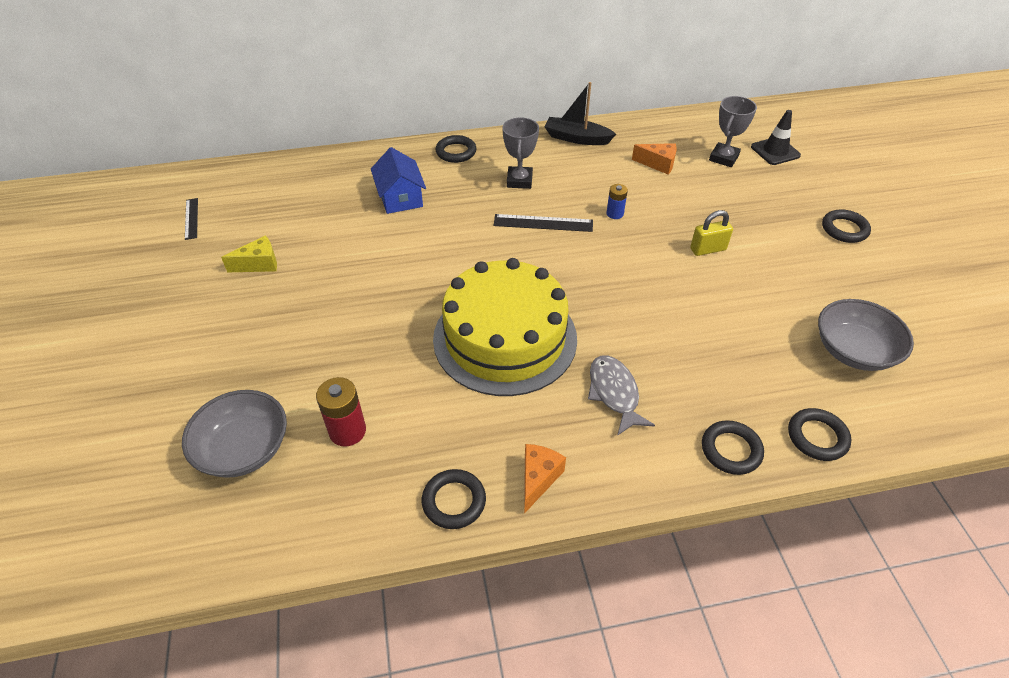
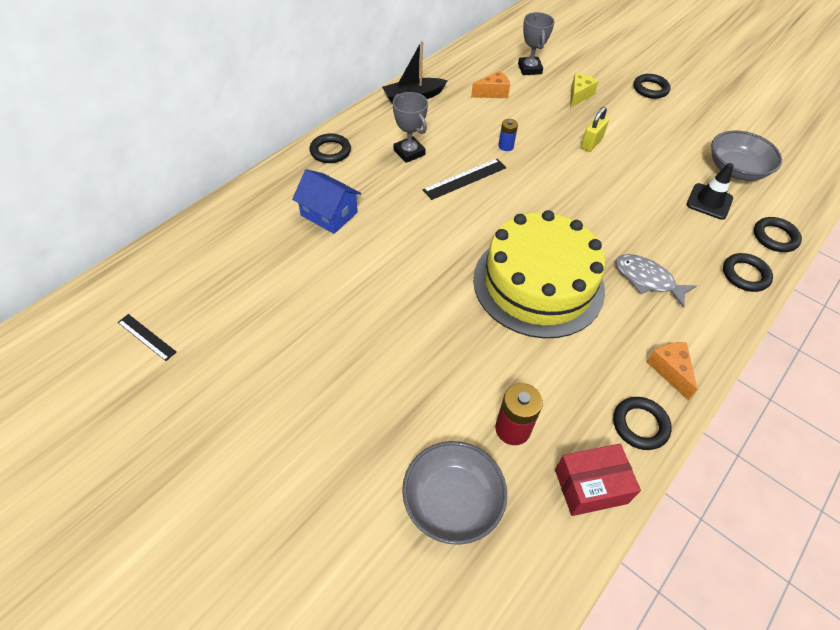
camera: 40 degrees left, 5 degrees up
yellow cheese [221,235,277,272] -> yellow cheese moved to [570,73,599,108]
black traffic cone [751,110,801,165] -> black traffic cone moved to [686,163,734,220]
none -> red box [555,444,641,516]

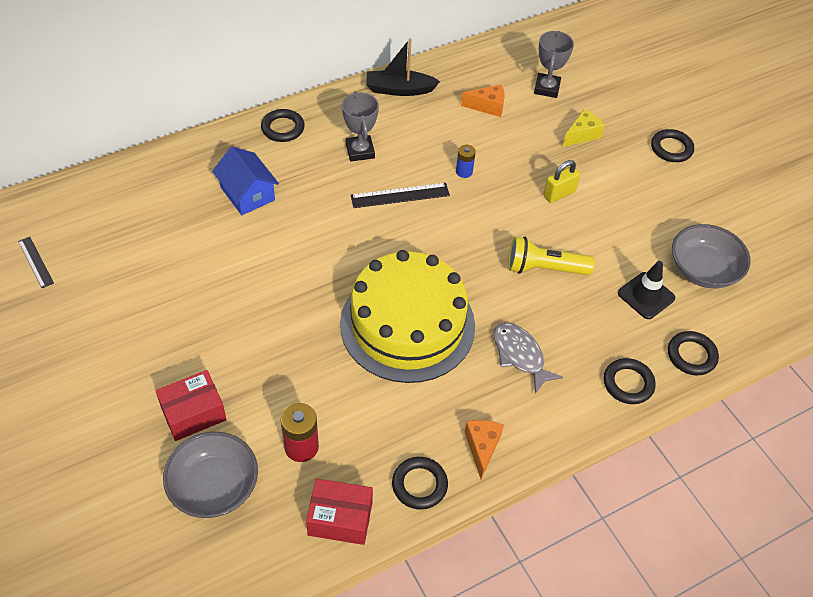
camera: 20 degrees right, 0 degrees up
none -> red box [155,370,227,441]
none -> yellow flashlight [508,237,594,275]

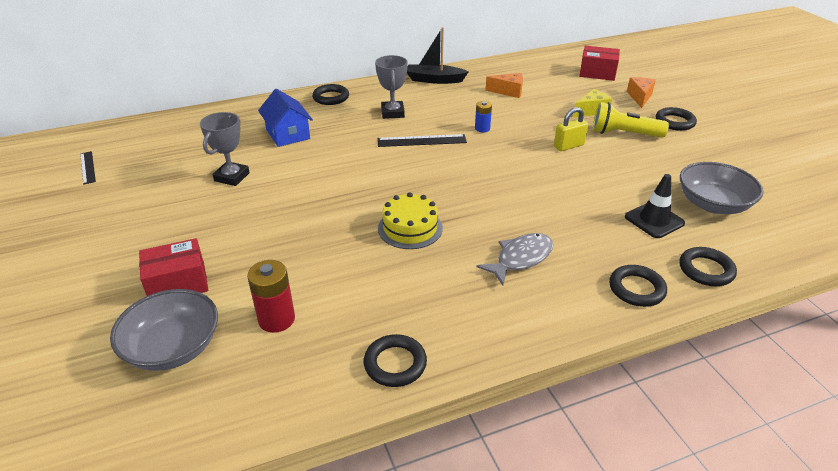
camera: 10 degrees right, 15 degrees down
red box [306,478,373,545] -> red box moved to [579,46,620,81]
yellow cake [340,250,475,383] -> yellow cake [378,192,443,249], size x0.48
orange cheese [465,420,504,479] -> orange cheese moved to [627,77,656,108]
grey fish [494,322,563,394] -> grey fish turned 75 degrees clockwise [476,233,553,285]
yellow flashlight [508,237,594,275] -> yellow flashlight moved to [593,102,669,138]
grey trophy [534,31,574,98] -> grey trophy moved to [200,112,250,186]

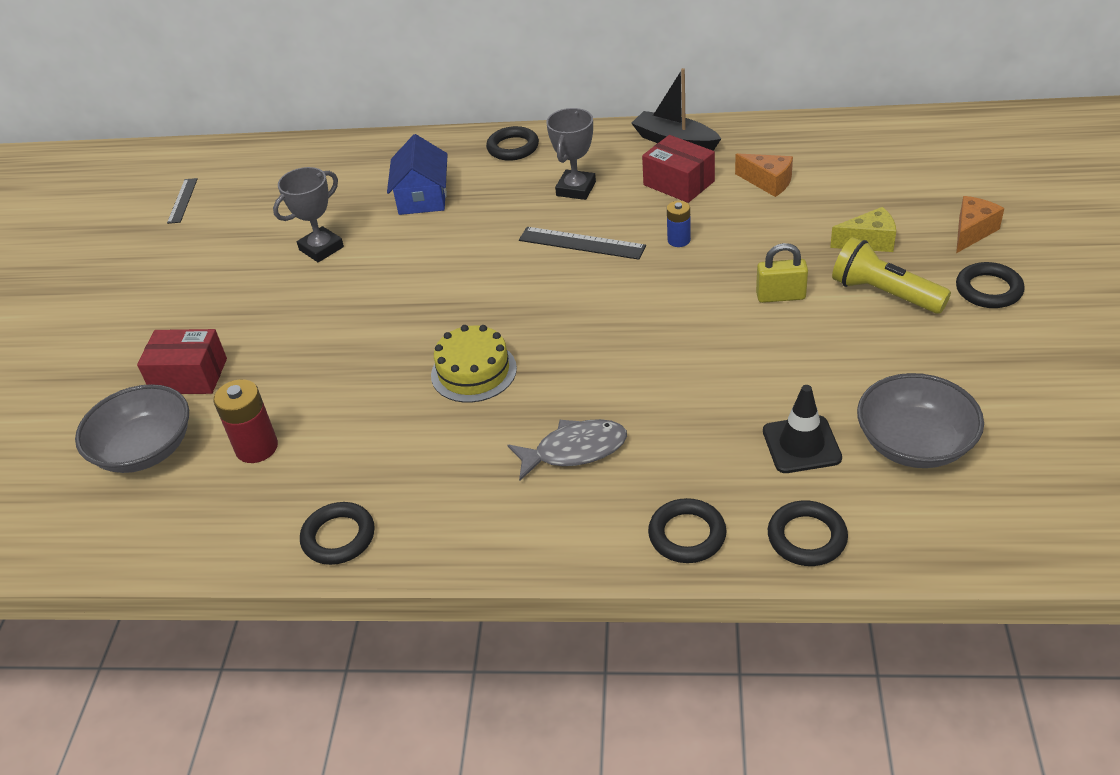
camera: 30 degrees right, 5 degrees up
red box [579,46,620,81] -> red box moved to [642,135,715,203]

